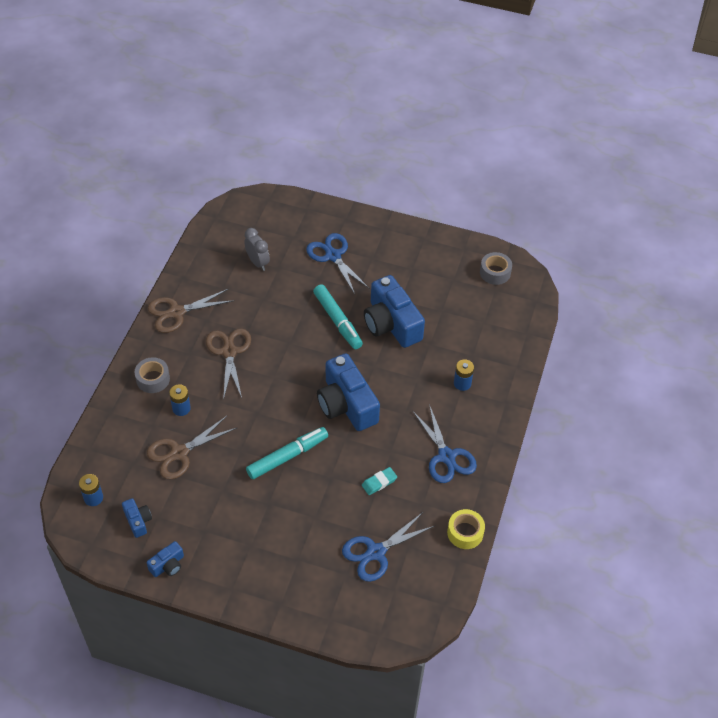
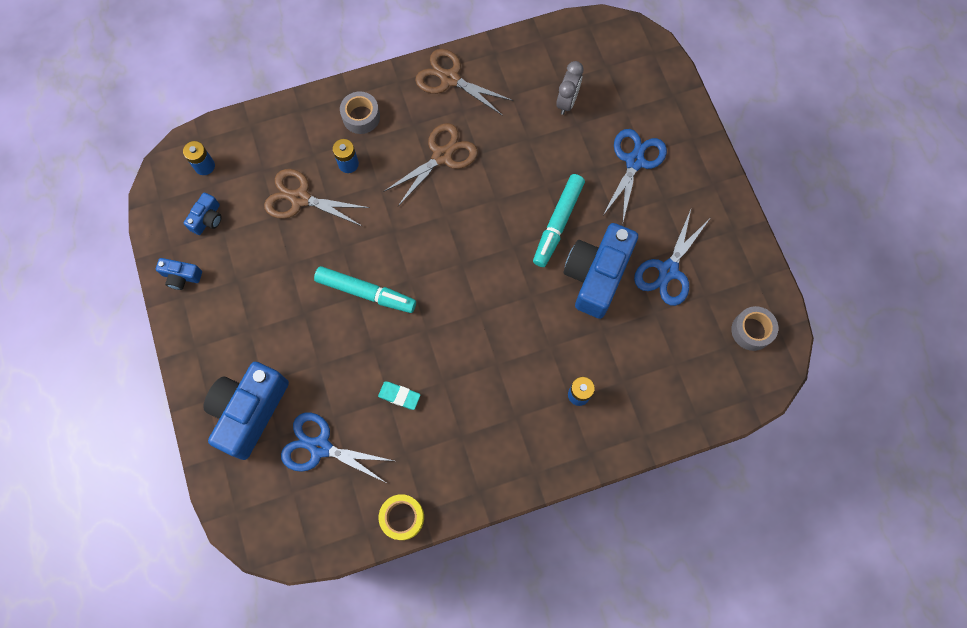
camera: 55 degrees right, 20 degrees up
blue camera [317,353,380,431] -> blue camera moved to [203,362,289,460]
blue scissors [412,404,477,483] -> blue scissors moved to [634,209,709,306]

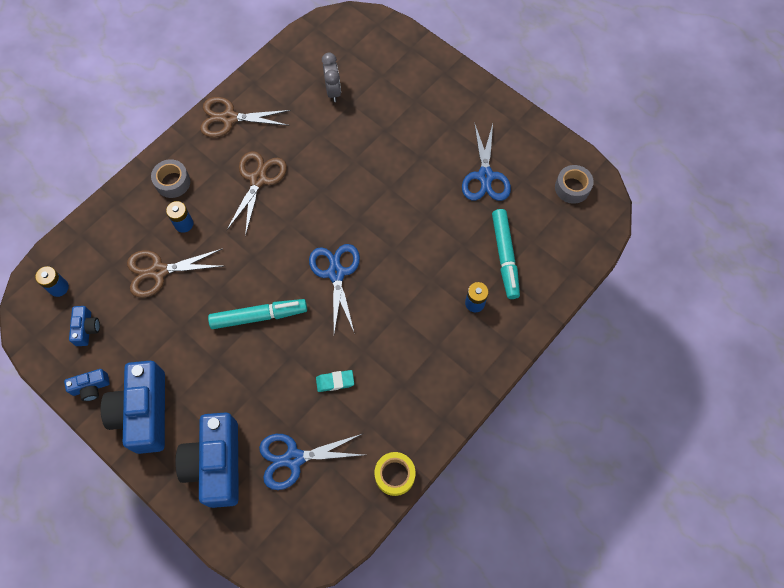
camera: 30 degrees left, 5 degrees down
turquoise marker [533,174,585,267] -> turquoise marker moved to [492,209,520,299]
blue camera [563,223,638,319] -> blue camera moved to [101,361,165,454]
blue scissors [603,129,667,221] -> blue scissors moved to [309,244,360,334]

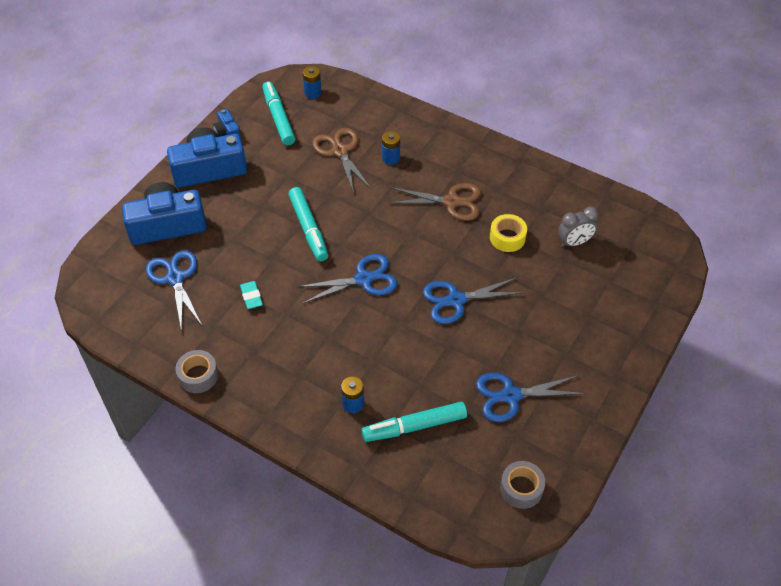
camera: 80 degrees right, 15 degrees down
blue camera [69,306,100,346] -> turquoise marker [262,81,296,145]
grey tape [151,159,190,198] -> grey tape moved to [175,350,218,393]
brown scissors [200,97,291,138] -> none
yellow tape [374,452,416,496] -> yellow tape moved to [490,214,527,252]
none -> blue scissors [423,278,524,324]

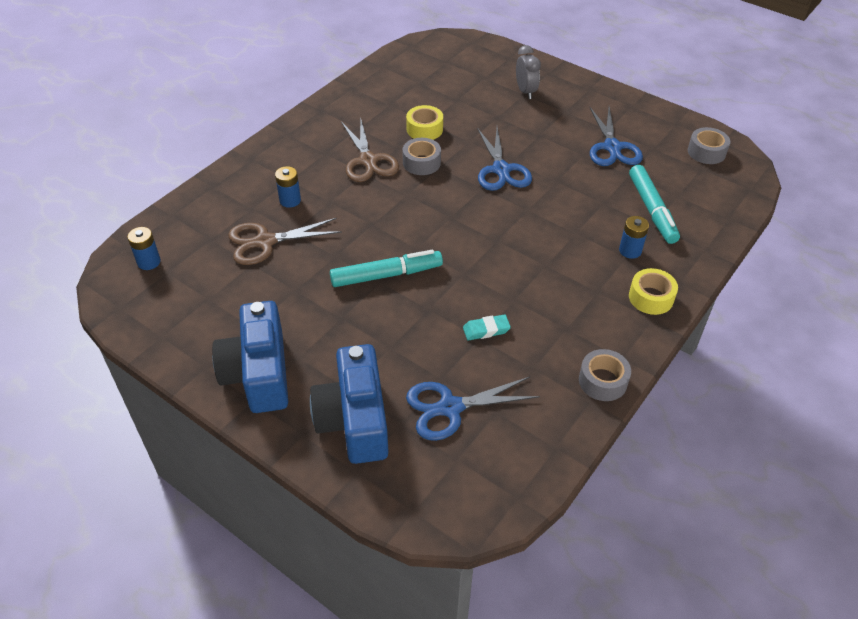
camera: 85 degrees left, 5 degrees down
blue camera [213,109,241,137] -> none
turquoise marker [262,81,296,145] -> none
blue scissors [297,254,398,304] -> none
brown scissors [389,183,481,221] -> brown scissors turned 150 degrees clockwise [341,119,399,182]
grey clock [558,207,599,247] -> grey clock moved to [516,45,541,99]
none -> grey tape [402,138,441,175]
none -> yellow tape [629,268,678,315]

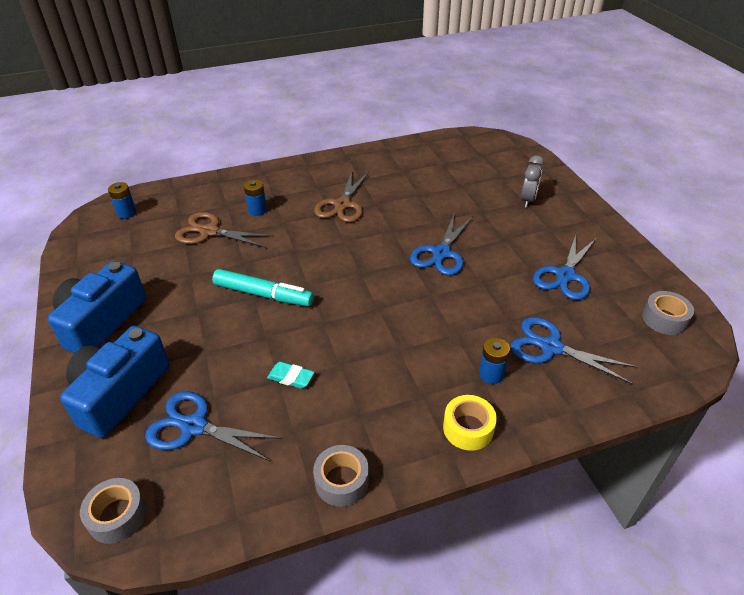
camera: 35 degrees right, 5 degrees down
grey tape [402,138,441,175] -> grey tape moved to [80,478,147,544]
yellow tape [406,105,443,140] -> none
turquoise marker [629,165,680,244] -> blue scissors [511,317,637,384]

